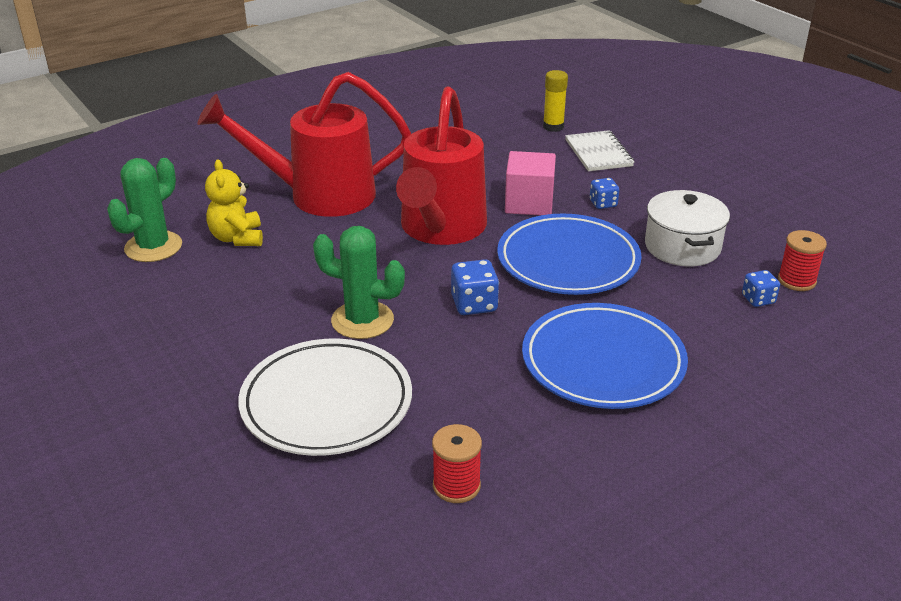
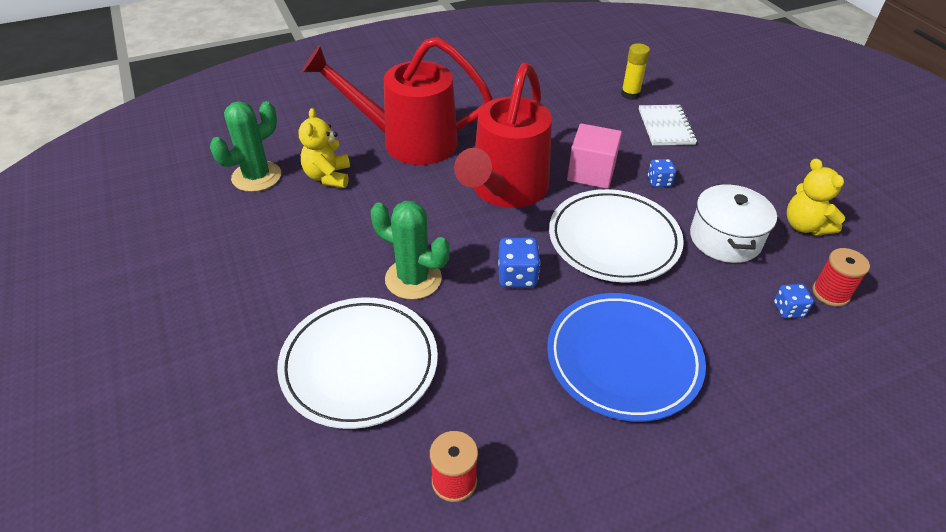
camera: 10 degrees right, 10 degrees up
blue plate [497,214,642,295] -> white plate [549,189,684,283]
none -> yellow teddy bear [787,158,845,236]

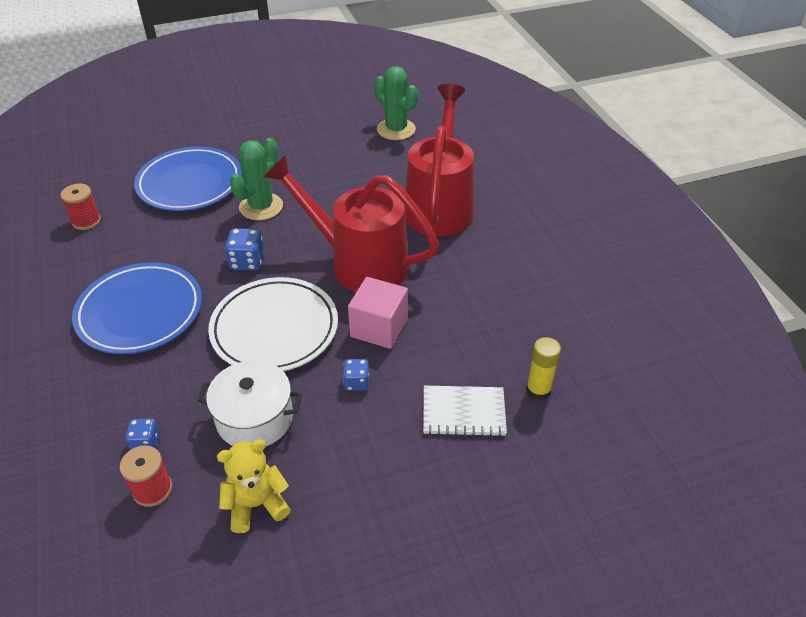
camera: 95 degrees right, 0 degrees up
white plate [277,297,438,429] -> blue plate [134,146,242,211]
yellow teddy bear [299,108,350,188] -> none

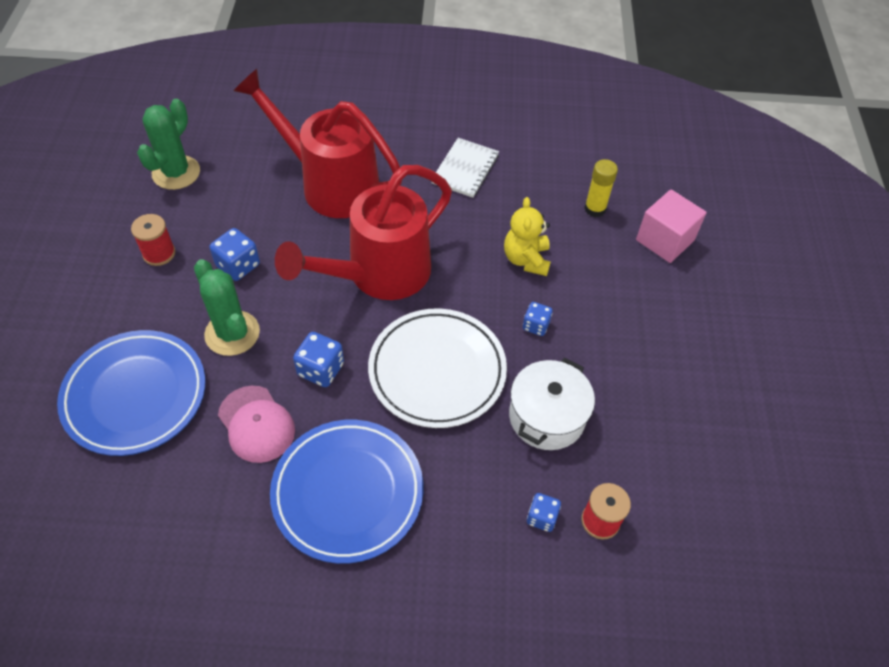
camera: 70 degrees left, 10 degrees up
red spool [61,183,101,230] -> red spool moved to [131,214,175,266]
yellow teddy bear [217,439,291,533] -> yellow teddy bear moved to [504,197,551,276]
pink cube [348,277,408,349] -> pink cube moved to [636,189,707,263]
green cactus [374,66,418,140] -> green cactus turned 45 degrees counterclockwise [137,99,200,190]
white notebook [423,386,507,437] -> white notebook moved to [431,138,499,198]
none -> blue dice [210,228,260,281]
none -> pink cap [218,386,295,463]

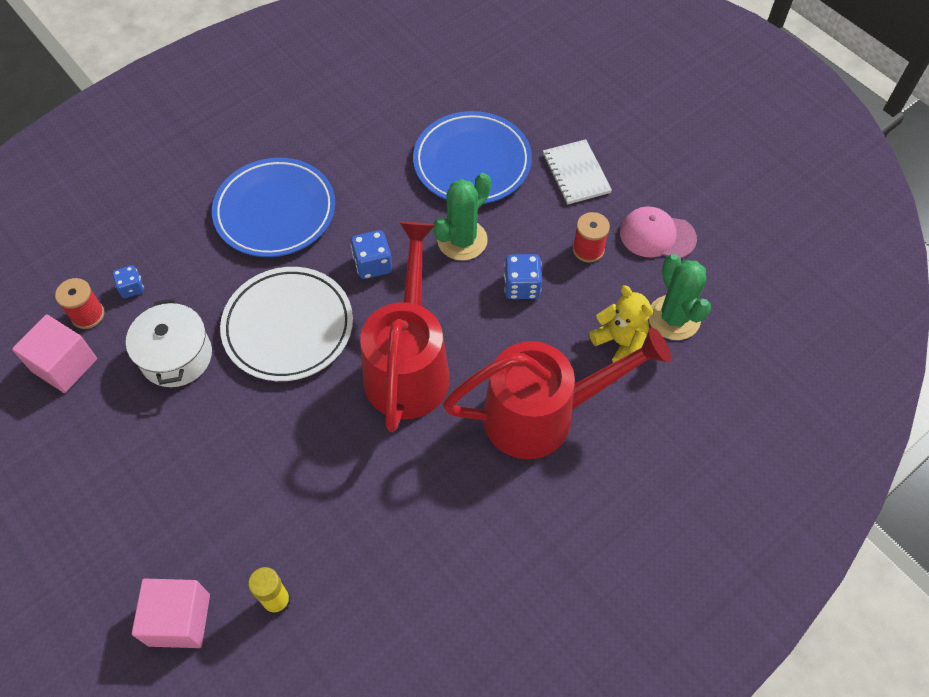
camera: 140 degrees right, 5 degrees up
green cactus [194,259,260,356] -> green cactus turned 60 degrees counterclockwise [433,173,491,261]
pink cap [218,386,295,463] -> pink cap moved to [620,206,697,259]
white notebook [431,138,499,198] -> white notebook moved to [543,139,612,205]
yellow teddy bear [504,197,551,276] -> yellow teddy bear moved to [589,286,653,363]
blue dice [523,302,553,336] -> none
none -> pink cube [12,314,97,393]

